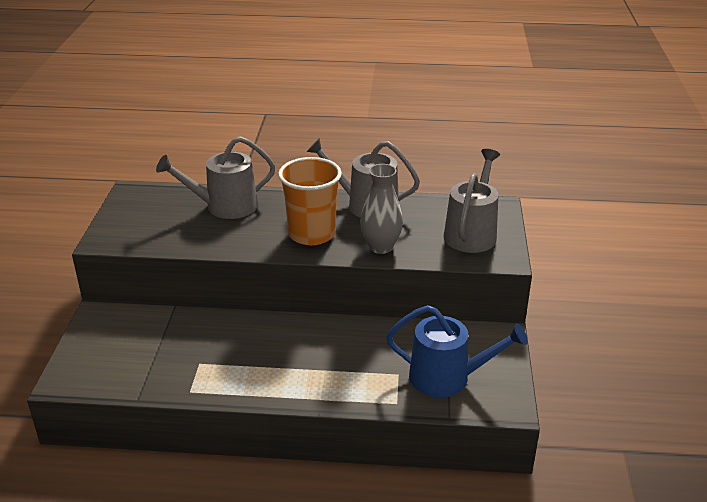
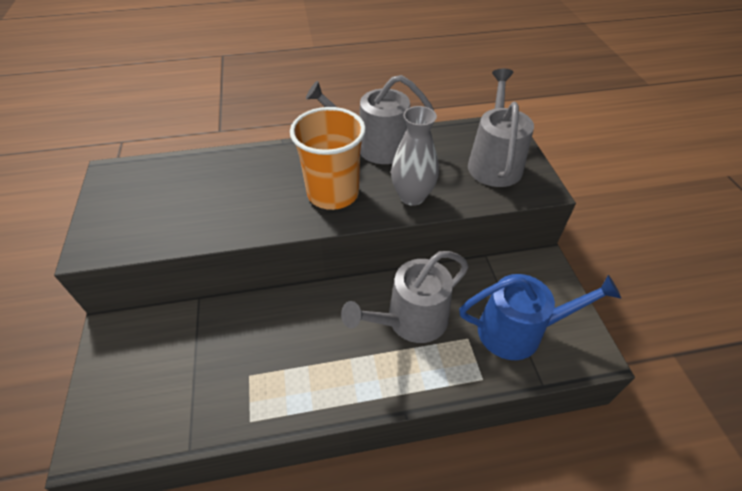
camera: 15 degrees left, 15 degrees up
grey watering can [156,136,276,219] -> grey watering can moved to [341,251,469,343]

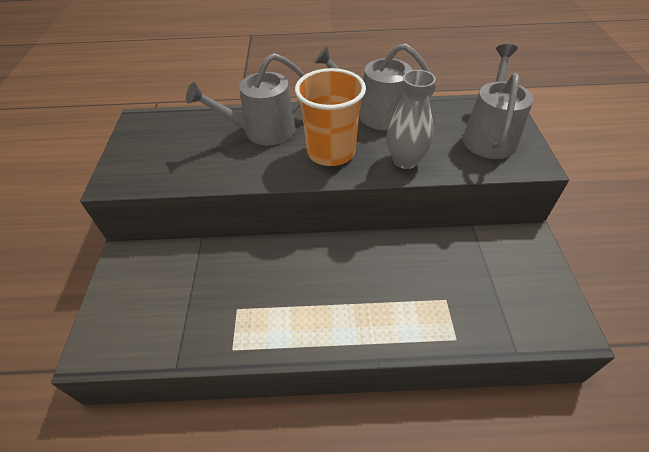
camera: 10 degrees right, 0 degrees up
grey watering can [341,251,469,343] -> grey watering can moved to [186,53,305,145]
blue watering can [459,274,621,360] -> none

